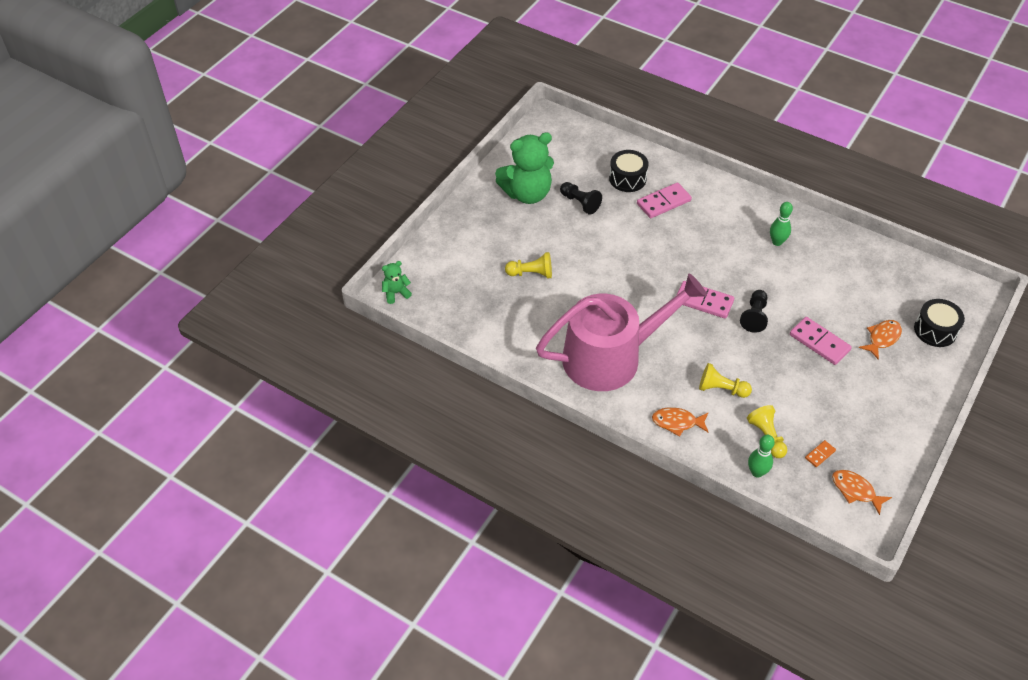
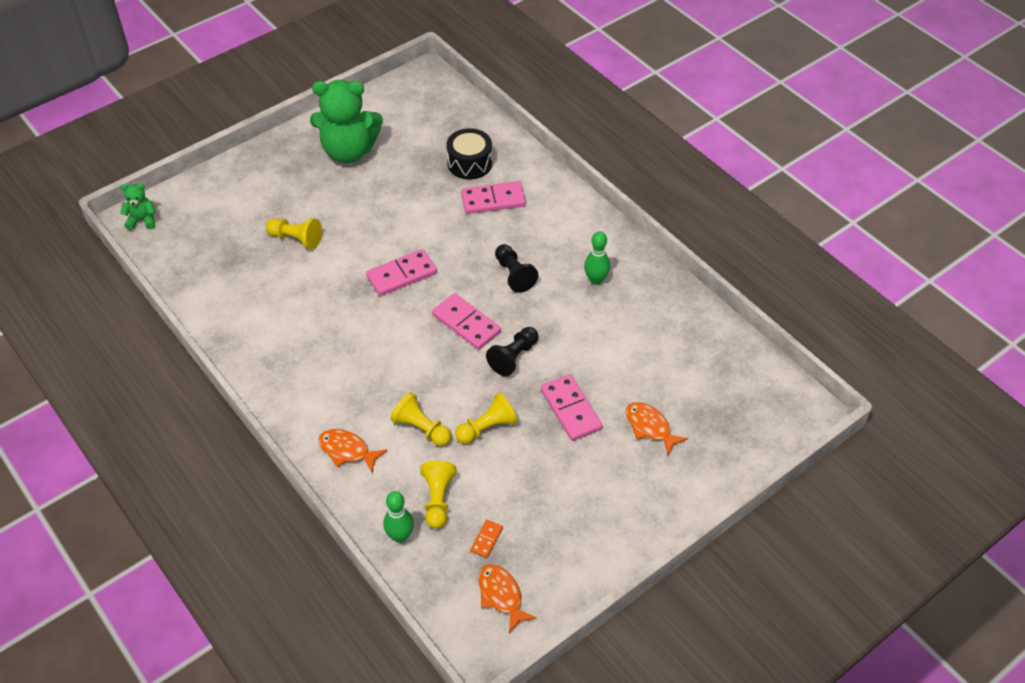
camera: 20 degrees right, 0 degrees up
pink watering can [536,274,707,391] -> none
black pawn [560,182,602,215] -> black pawn moved to [495,244,538,293]
orange domino [805,440,836,467] -> orange domino turned 45 degrees counterclockwise [470,520,503,558]
orange fish [859,320,902,360] -> orange fish turned 105 degrees counterclockwise [626,402,688,455]
black drum [914,299,965,347] -> none
none -> pink domino [366,249,437,296]
none -> yellow pawn [455,392,518,444]

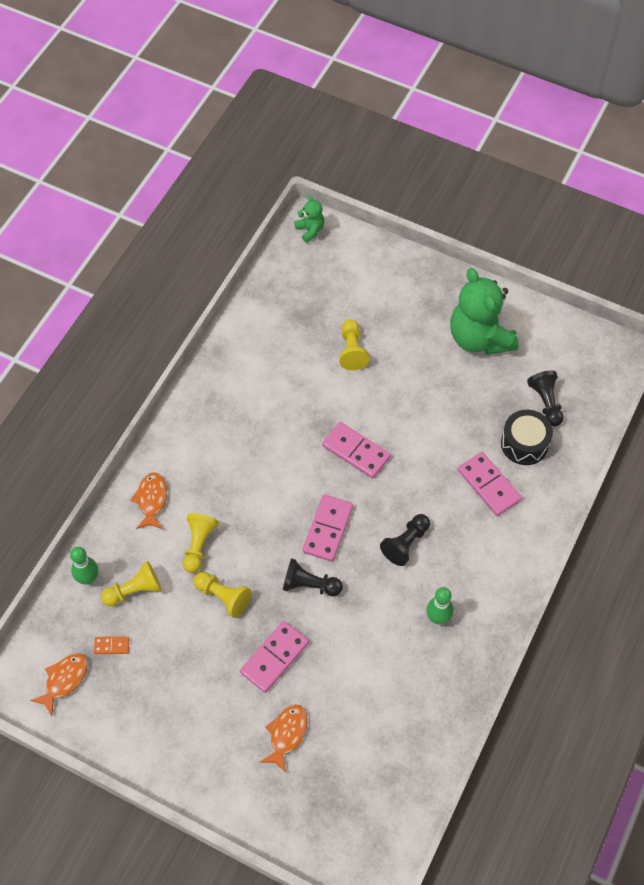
camera: 65 degrees right, 10 degrees up
none -> black pawn [527,370,564,427]

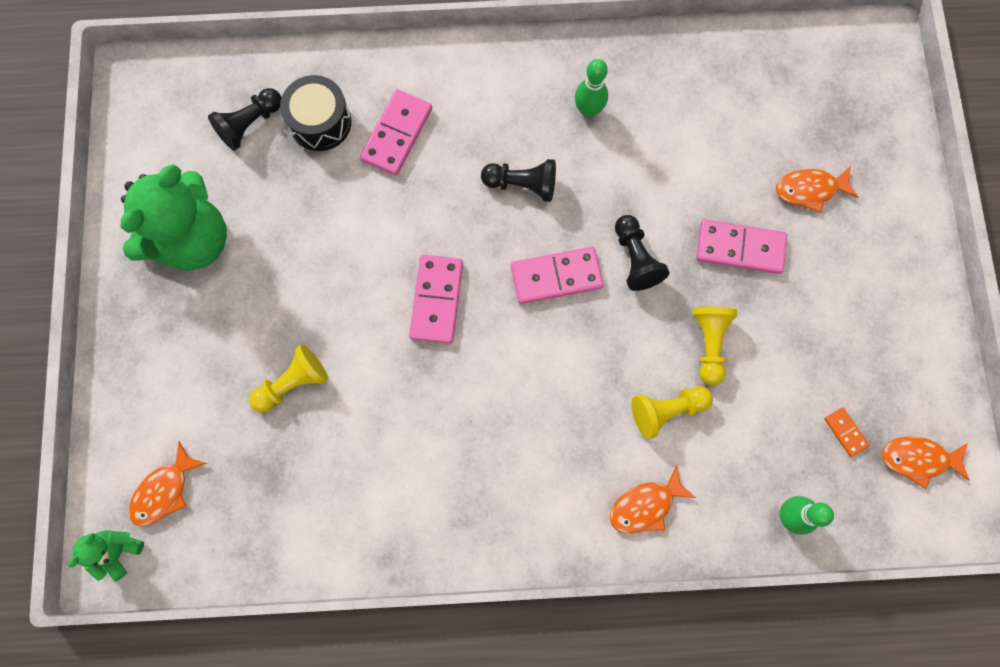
camera: 120 degrees left, 15 degrees up
yellow pawn [101,561,162,607] -> none
none -> orange fish [129,441,207,526]

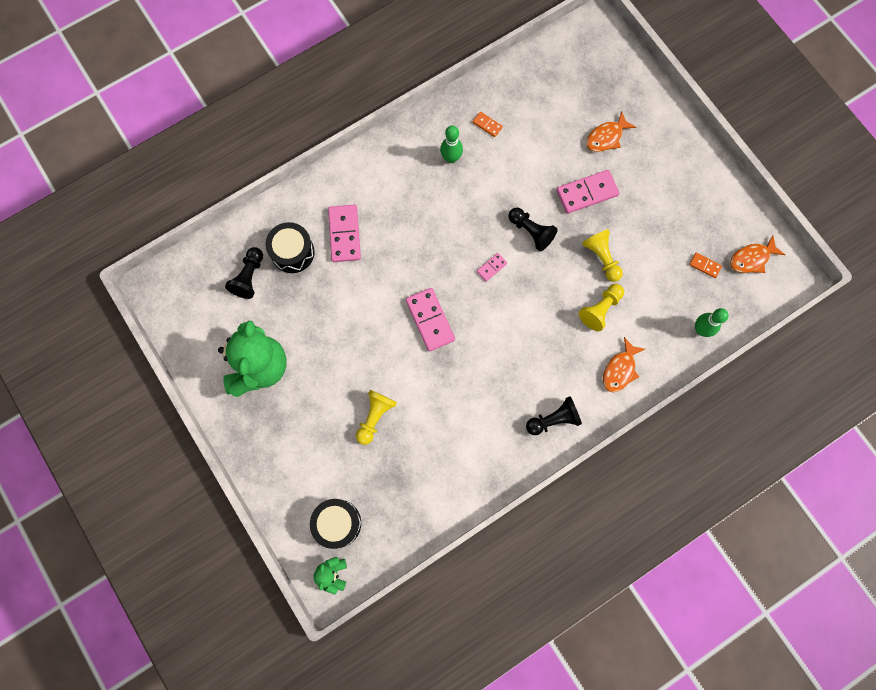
camera: 30 degrees left, 0 degrees up
orange fish [129,441,207,526] -> black drum [310,499,361,549]
black pawn [481,159,556,202] -> black pawn moved to [526,397,582,435]
pink domino [511,247,603,304] -> pink domino [477,253,507,281], size x0.50
none -> orange domino [473,112,503,137]

